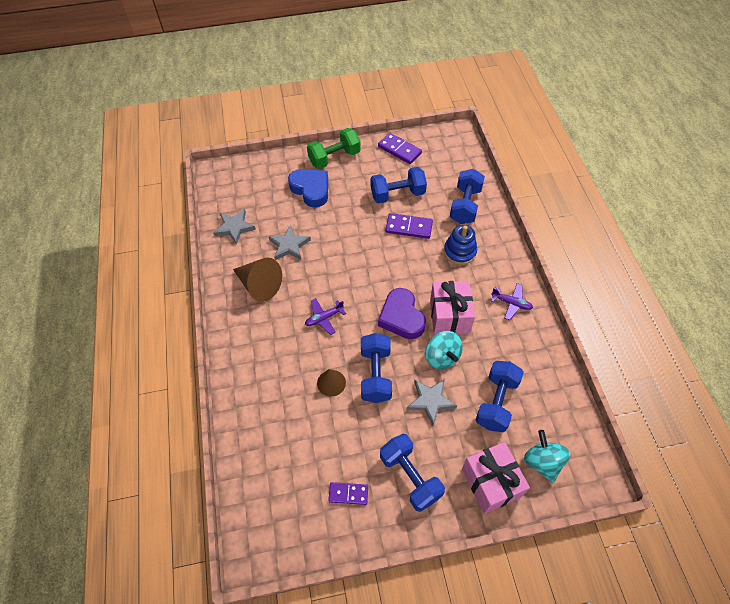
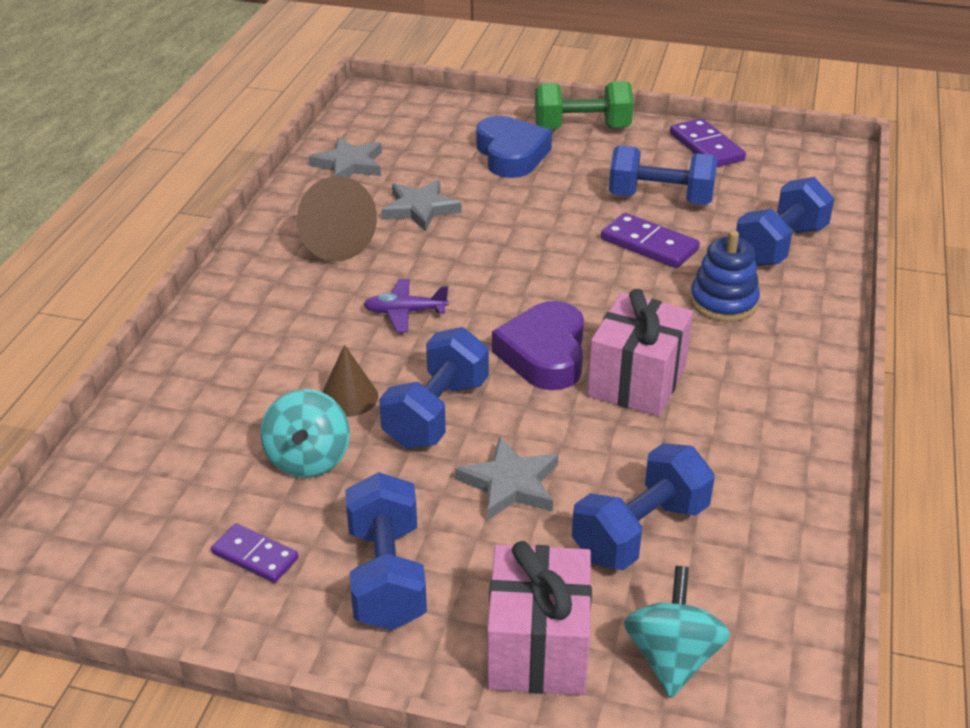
camera: 25 degrees right, 20 degrees down
turquoise spinning top [425,331,463,369] -> turquoise spinning top moved to [260,389,350,478]
purple plane [491,283,533,320] -> none

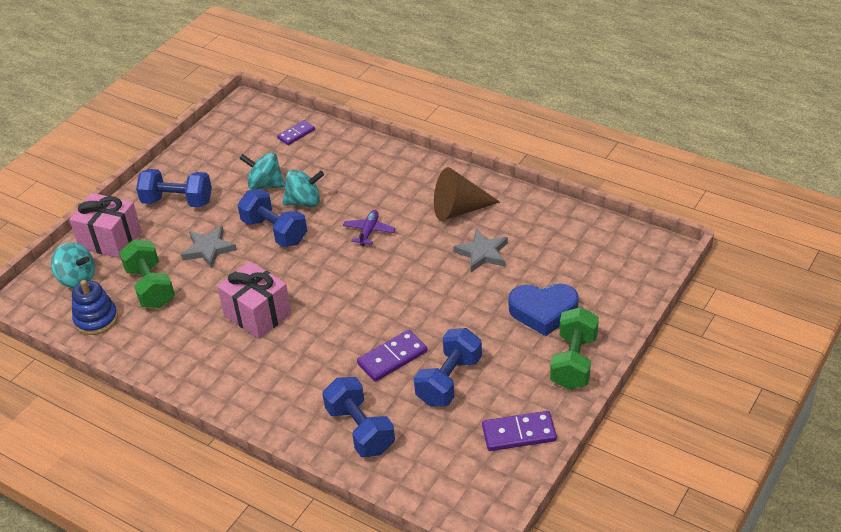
camera: 110 degrees right, 5 degrees up
purple domino [211,523,299,583] -> purple domino moved to [277,120,315,145]
grey star [309,137,382,178] -> none
brown cone [322,345,378,417] -> turquoise spinning top [282,169,324,208]
purple heart [492,301,584,390] -> none
blue dumbbell [572,443,715,570] -> green dumbbell [119,239,175,308]
blue stacking toy [690,230,760,322] -> blue stacking toy moved to [72,280,118,335]

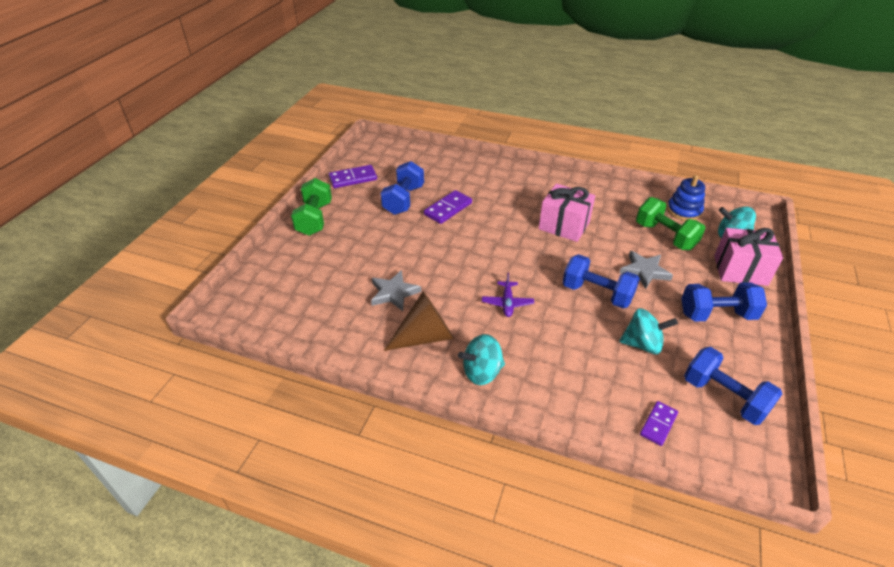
camera: 165 degrees right, 0 degrees up
turquoise spinning top [282,169,324,208] -> turquoise spinning top moved to [458,334,505,385]
blue dumbbell [322,377,395,457] -> blue dumbbell moved to [684,347,782,425]
blue heart [509,284,579,336] -> none

